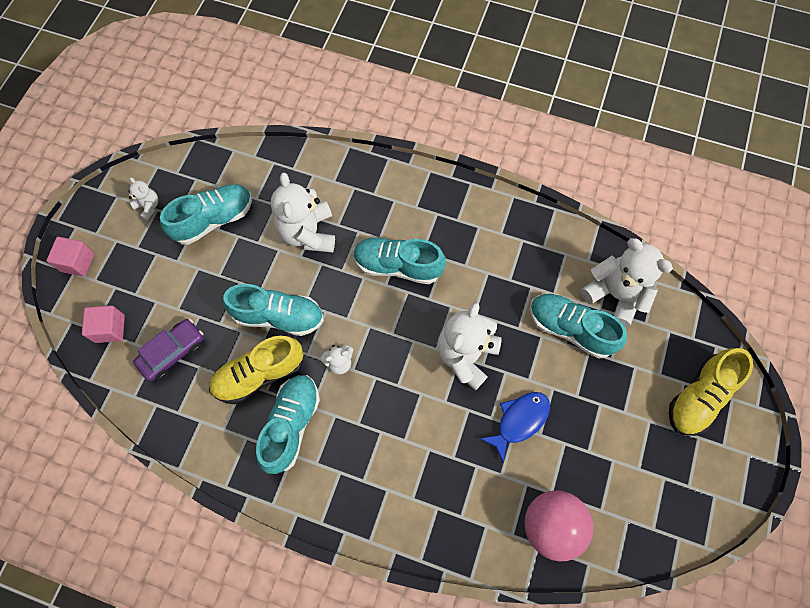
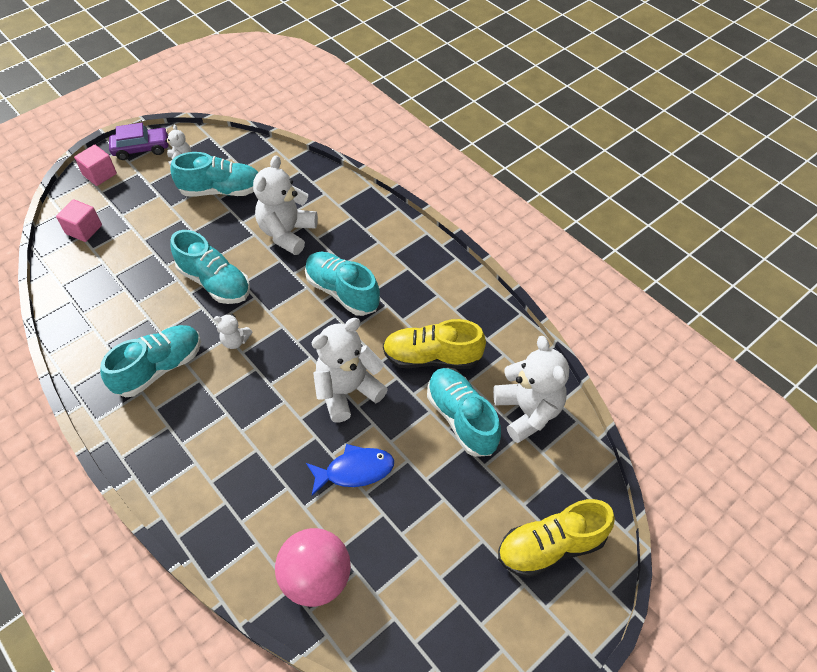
camera: 30 degrees right, 15 degrees down
purple car [133,319,204,381] -> purple car moved to [109,123,169,160]
yellow shoe [209,336,304,404] -> yellow shoe moved to [383,319,486,369]

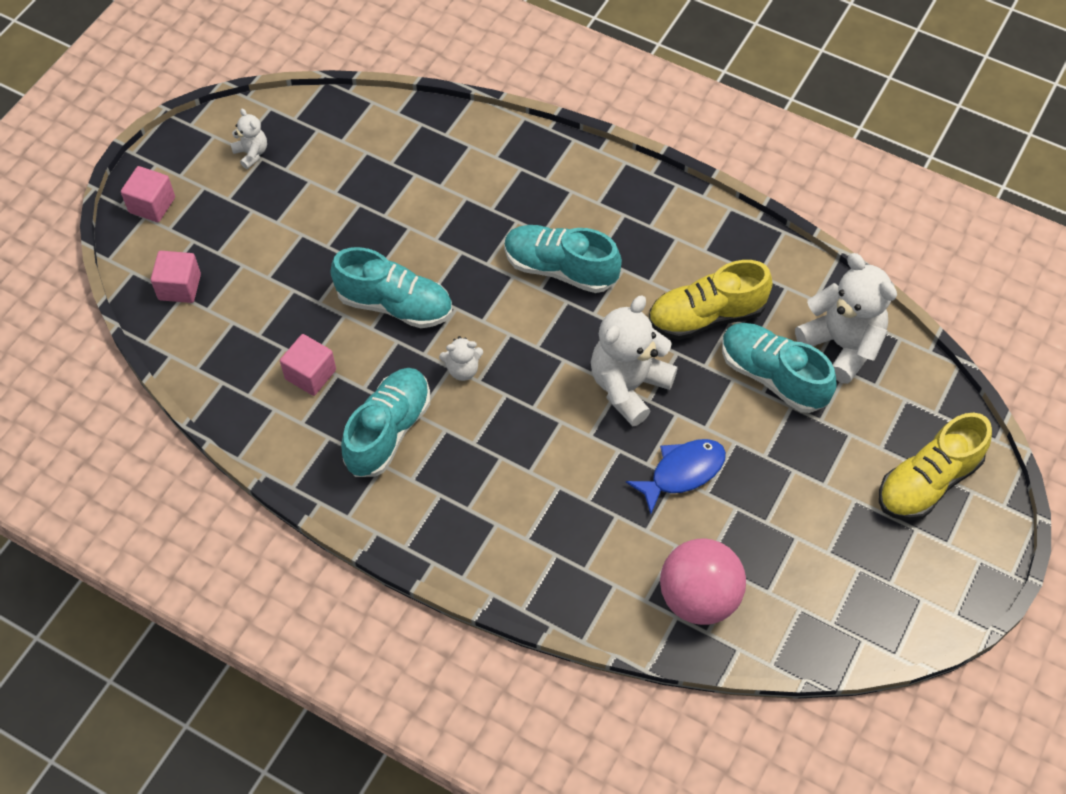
camera: 20 degrees left, 5 degrees up
purple car [109,123,169,160] -> none
turquoise shoe [170,152,258,197] -> none
white teddy bear [253,155,318,255] -> none
none -> pink cube [280,334,336,396]

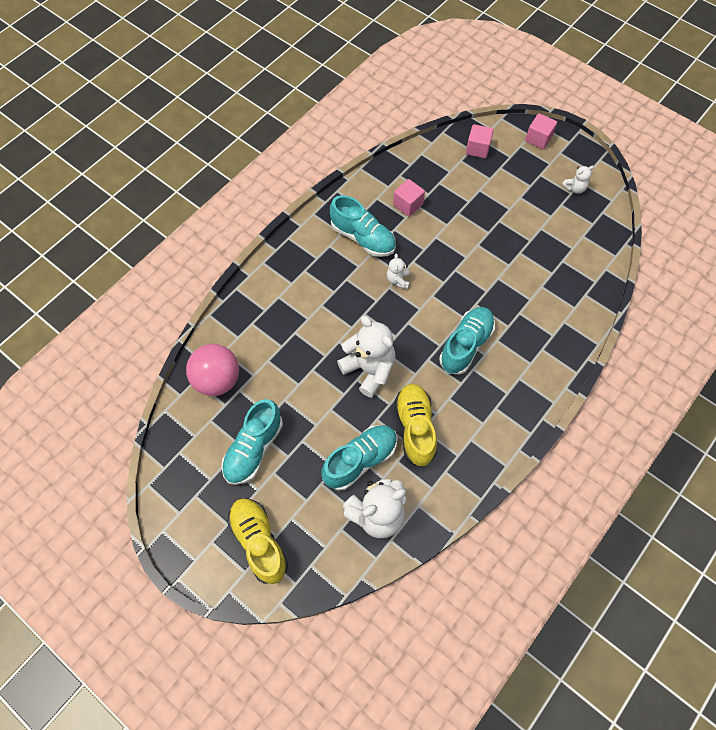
camera: 100 degrees right, 5 degrees up
turquoise shoe [331,247,452,328] -> turquoise shoe moved to [221,399,283,485]
blue fish [626,439,726,514] -> none

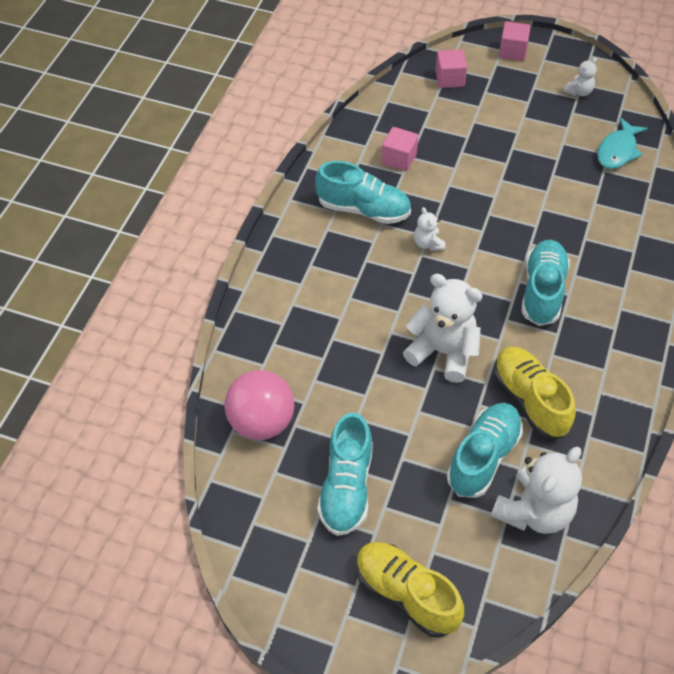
camera: 20 degrees left, 10 degrees down
none -> turquoise fish [597,117,648,169]

